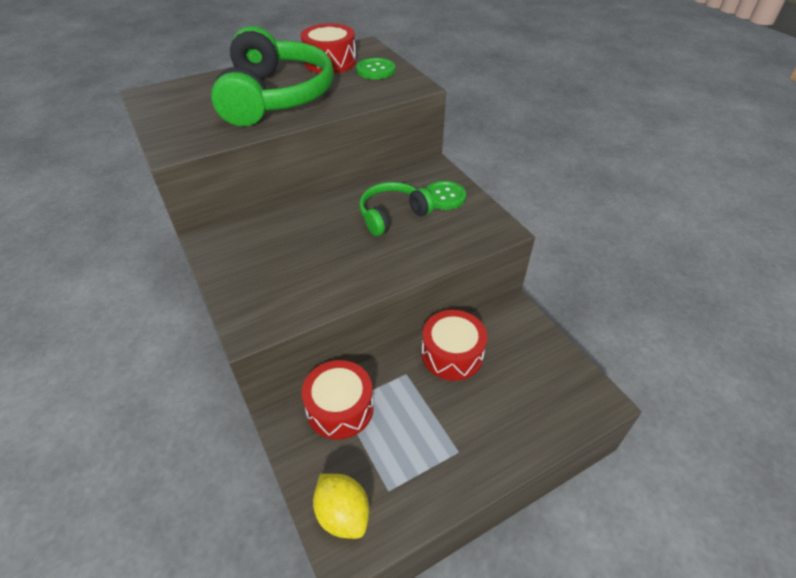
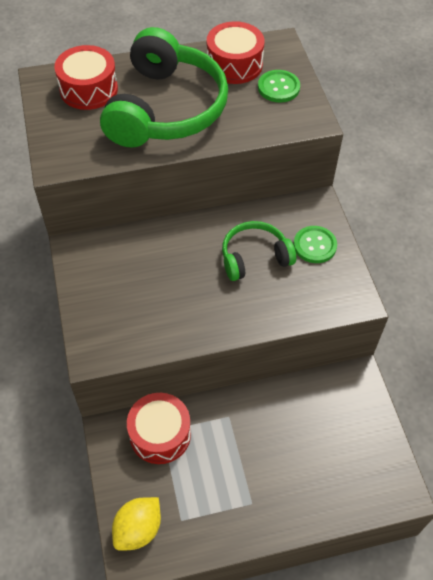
camera: 15 degrees right, 10 degrees up
yellow lemon [313,474,369,539] -> yellow lemon turned 60 degrees clockwise [112,497,161,551]
red drum [422,310,487,381] -> red drum moved to [54,45,118,110]

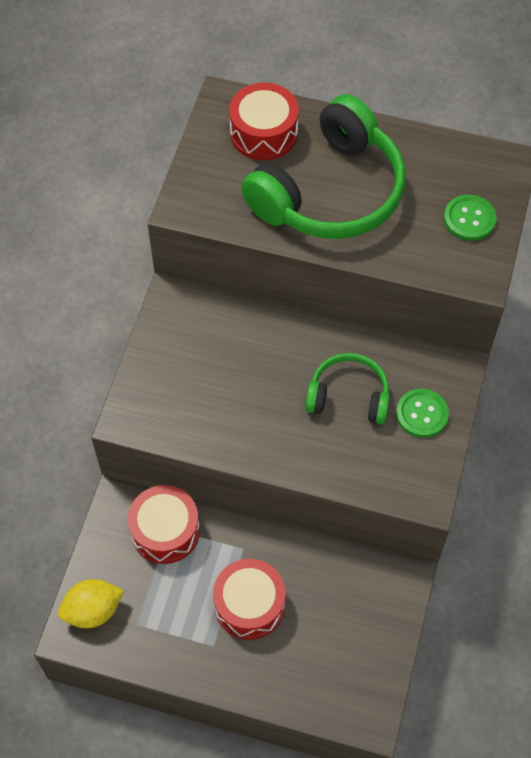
camera: 30 degrees right, 5 degrees up
red drum [207,21,264,84] -> red drum moved to [213,559,285,640]

